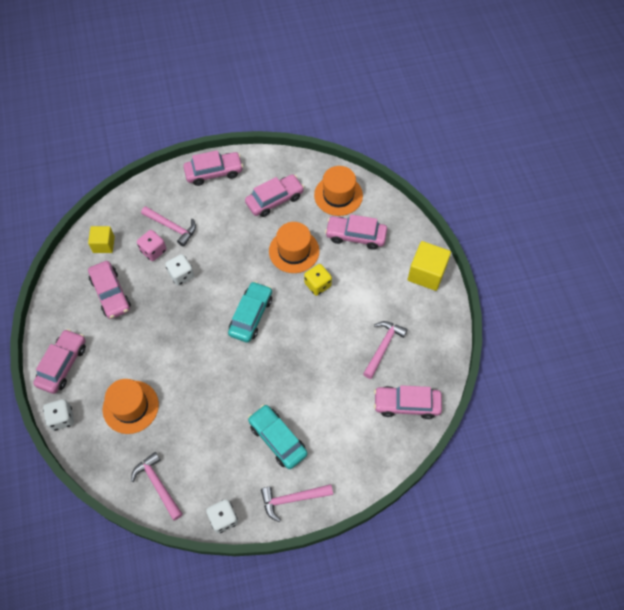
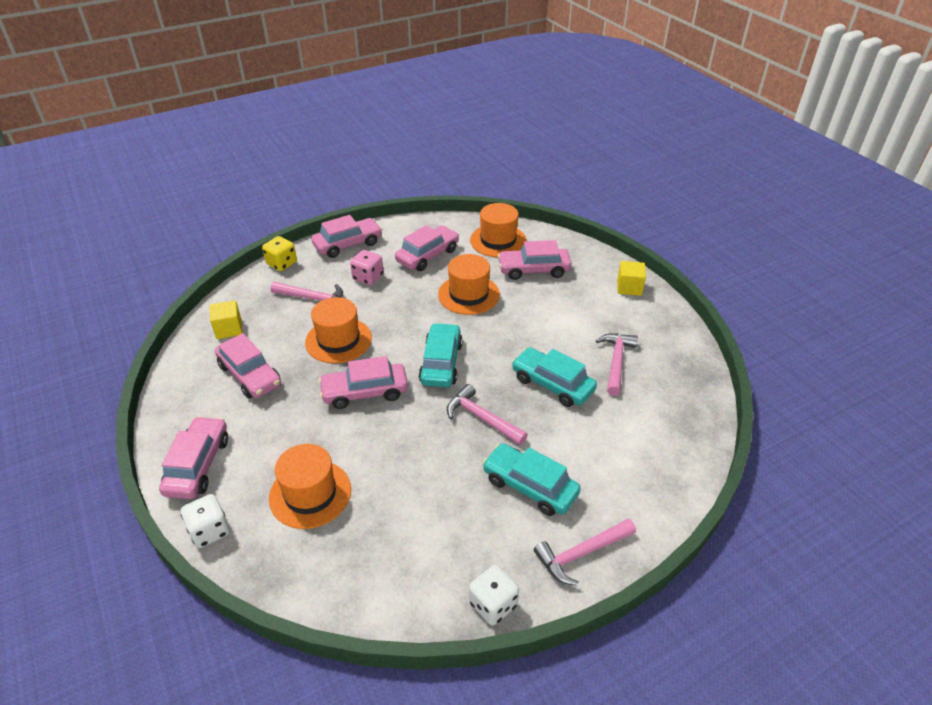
camera: 15 degrees left, 20 degrees down
pink hammer [131,452,183,521] -> pink hammer moved to [447,384,528,445]
pink dice [137,230,166,261] -> pink dice moved to [350,250,384,285]
white dice [165,254,194,286] -> orange hat [305,297,372,363]
yellow dice [304,264,332,296] -> yellow dice moved to [262,236,297,271]
pink car [374,385,442,419] -> pink car moved to [319,356,408,409]
yellow cube [408,241,451,291] -> yellow cube [617,261,646,296], size x0.64
none -> turquoise car [512,347,597,407]

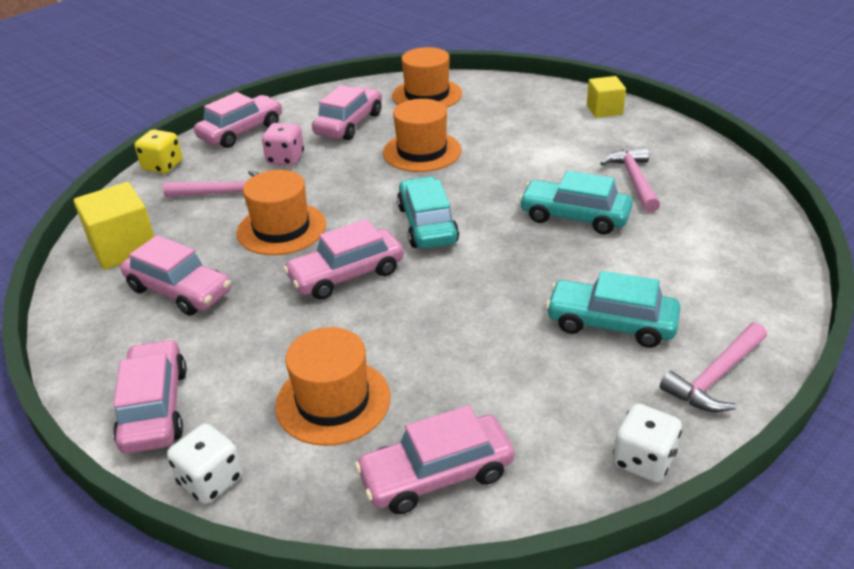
camera: 15 degrees left, 5 degrees down
yellow cube [210,300,242,339] -> yellow cube [74,182,155,270], size x1.55
pink hammer [447,384,528,445] -> none
pink car [498,240,571,280] -> pink car moved to [355,405,514,514]

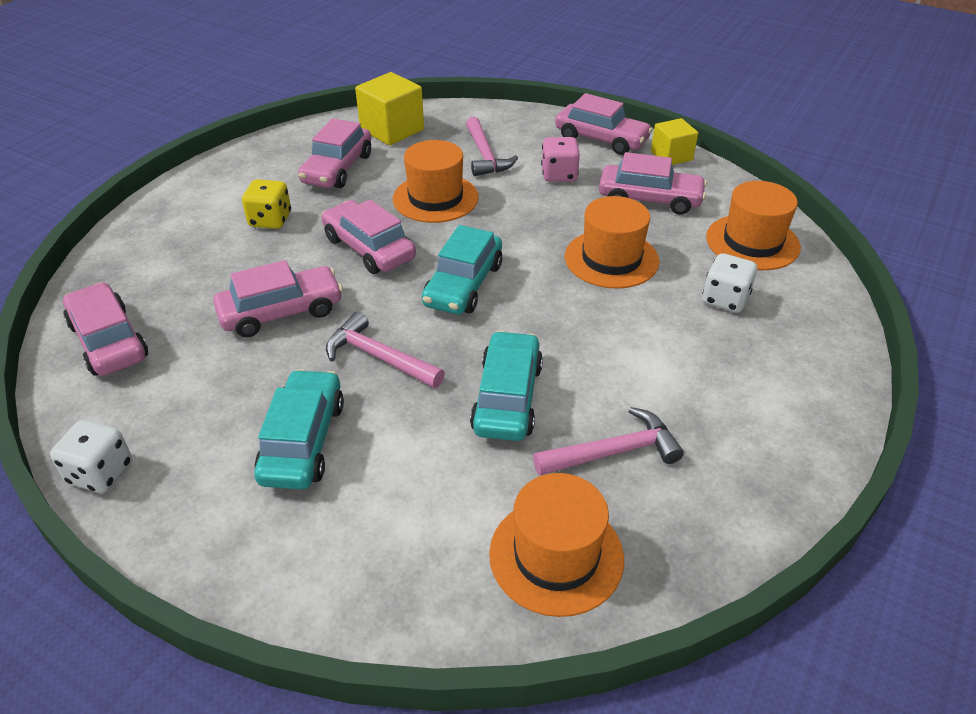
camera: 75 degrees right, 5 degrees up
pink car [113,339,187,454] -> pink car moved to [213,260,343,337]
yellow dice [135,129,183,174] -> yellow dice moved to [242,179,291,229]
white dice [167,424,243,504] -> white dice moved to [702,253,757,313]
orange hat [275,327,391,446] -> orange hat moved to [489,473,624,617]
turquoise car [397,176,459,249] -> turquoise car turned 135 degrees clockwise [422,225,503,315]
yellow cube [587,76,626,118] -> yellow cube moved to [651,118,698,165]
pink hammer [660,322,767,412] -> pink hammer moved to [326,312,445,388]

